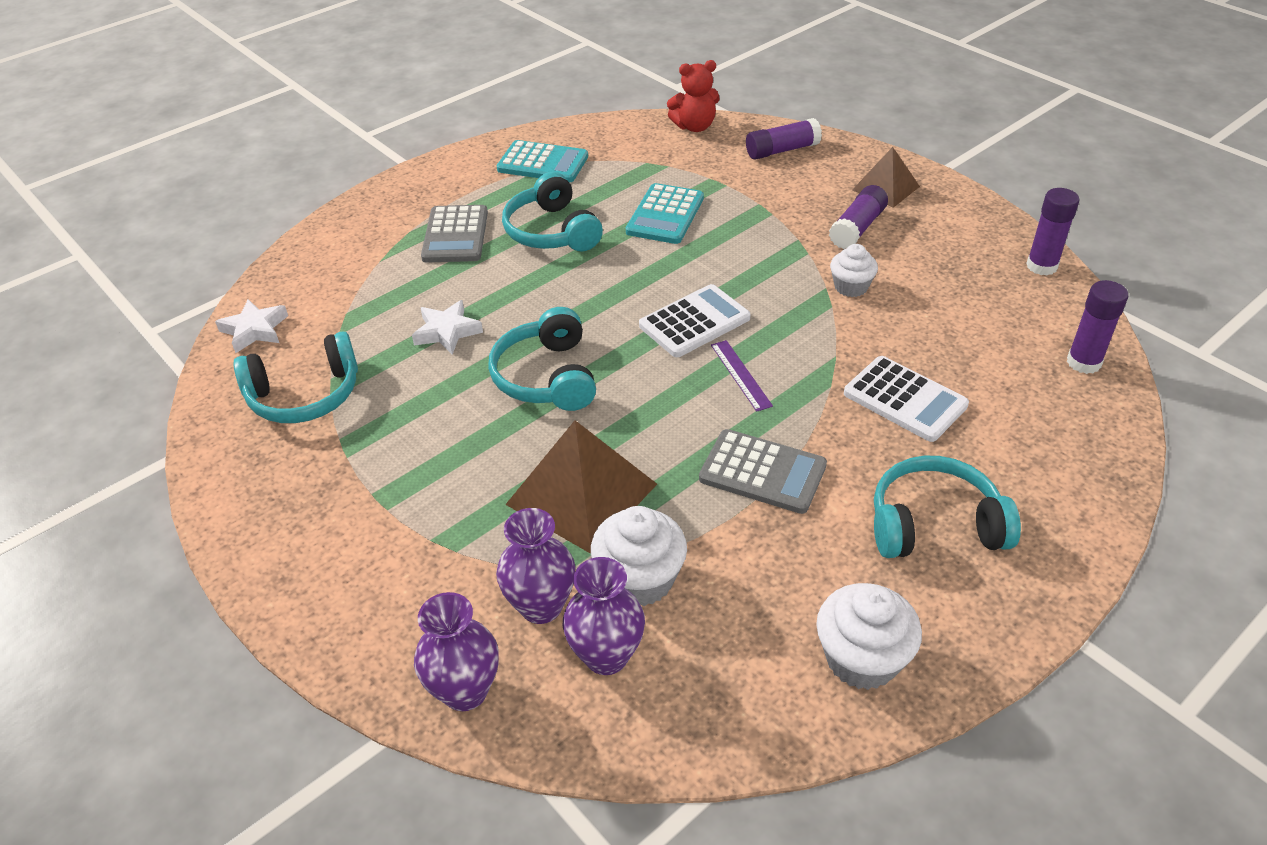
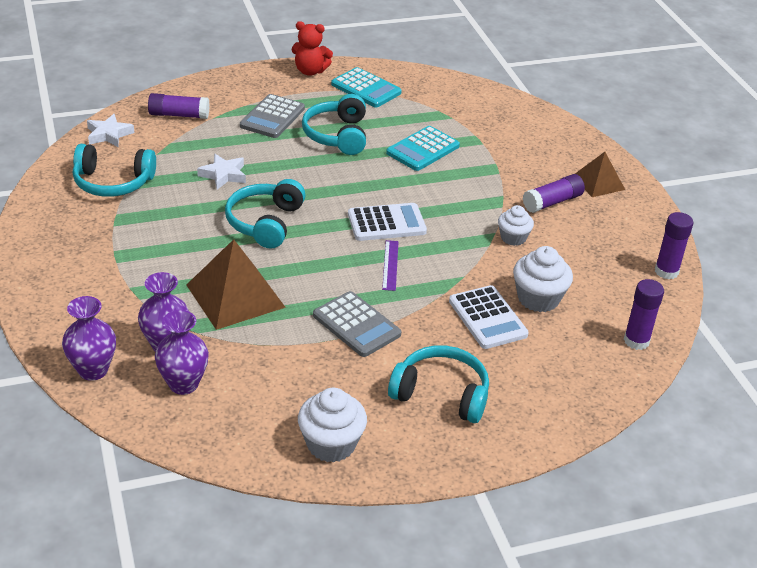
camera: 20 degrees right, 5 degrees down
white cupcake [591,506,687,606] -> white cupcake moved to [513,246,573,312]
red teddy bear [667,60,720,132] -> red teddy bear moved to [292,21,333,76]
purple glue stick [746,118,822,159] -> purple glue stick moved to [148,93,209,119]

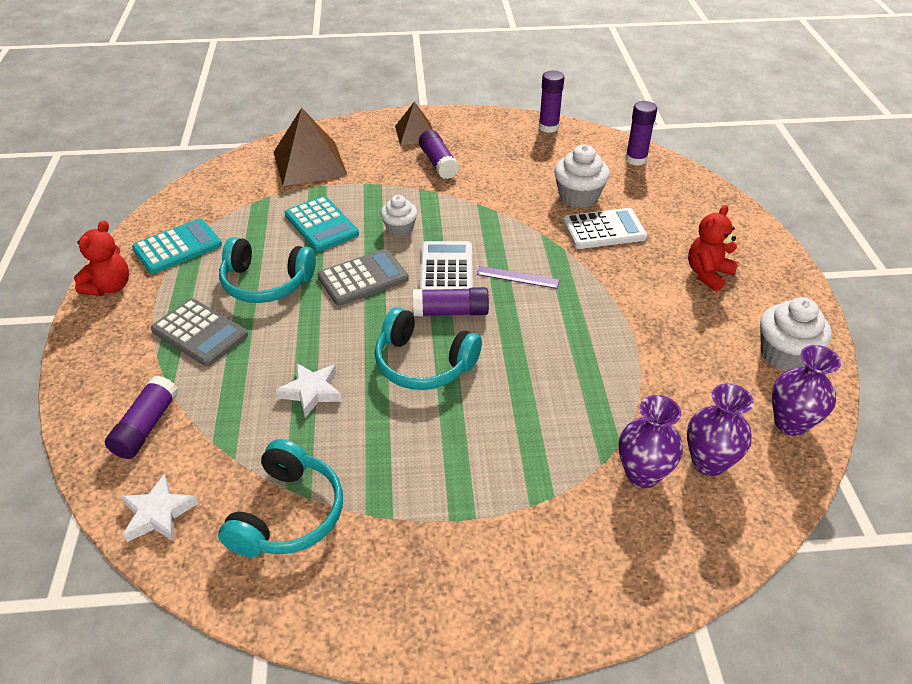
camera: 75 degrees left, 5 degrees up
purple vase [62,296,116,381] -> purple vase moved to [772,345,841,436]
brown pyramid [186,239,286,330] -> brown pyramid moved to [273,108,347,186]
grey calculator [313,291,401,357] -> grey calculator moved to [318,249,409,306]
turquoise headphones [388,345,489,423] -> red teddy bear [688,205,739,292]
white cupcake [498,205,534,246] -> white cupcake moved to [381,195,418,237]
none -> purple glue stick [413,287,489,317]

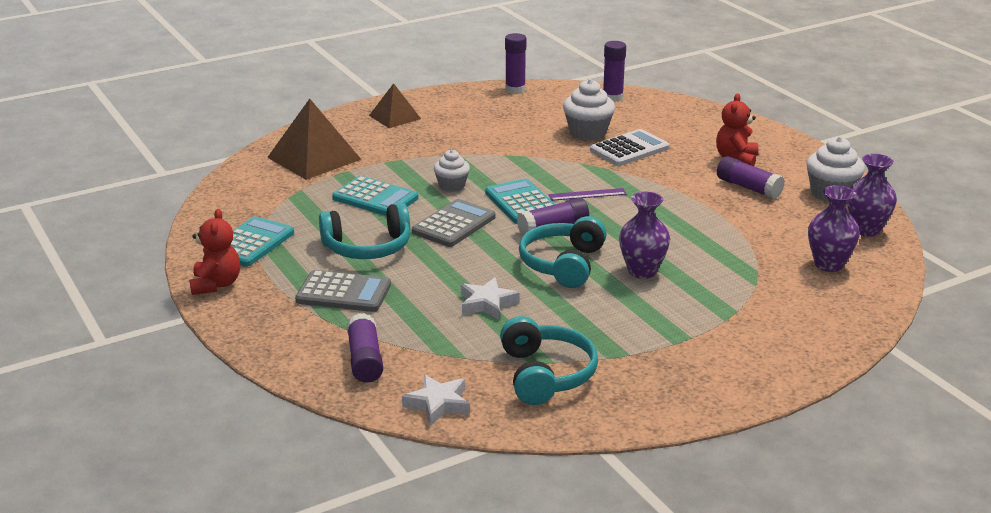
camera: 25 degrees left, 15 degrees down
turquoise headphones [375,307,482,390] -> turquoise headphones turned 105 degrees clockwise [519,216,607,288]
purple glue stick [419,130,459,179] -> purple glue stick moved to [717,156,785,199]
white calculator [420,241,473,290] -> turquoise calculator [485,179,555,224]
purple vase [618,395,683,488] -> purple vase moved to [619,192,670,279]

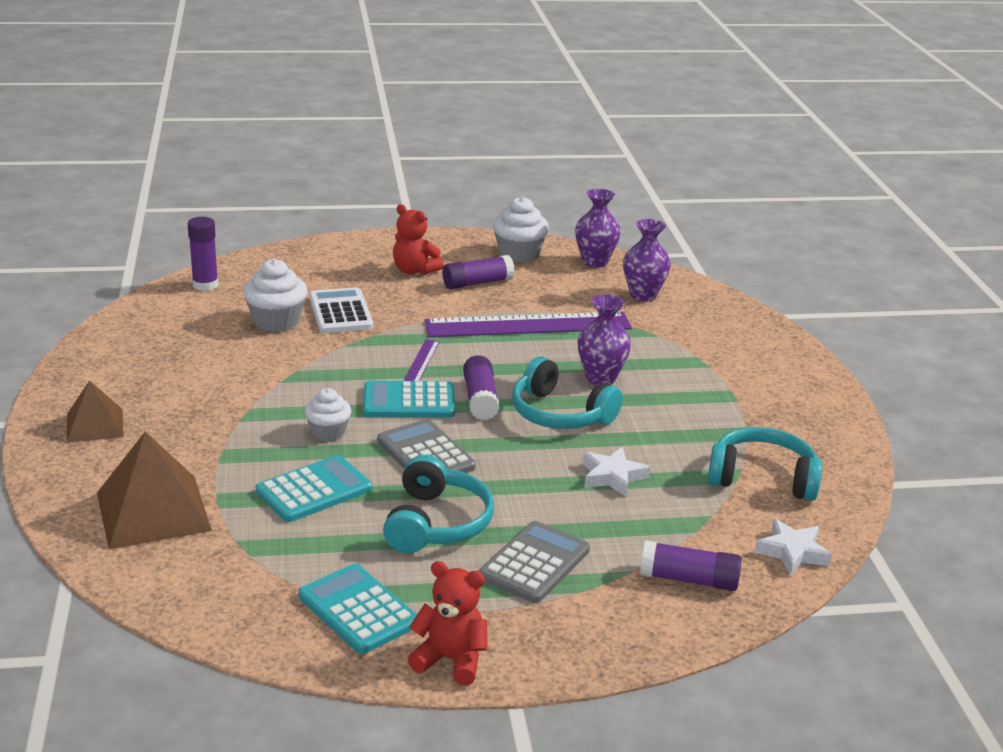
camera: 70 degrees left, 0 degrees up
purple glue stick [505,33,526,94] -> none
none -> purple ruler [425,312,632,337]

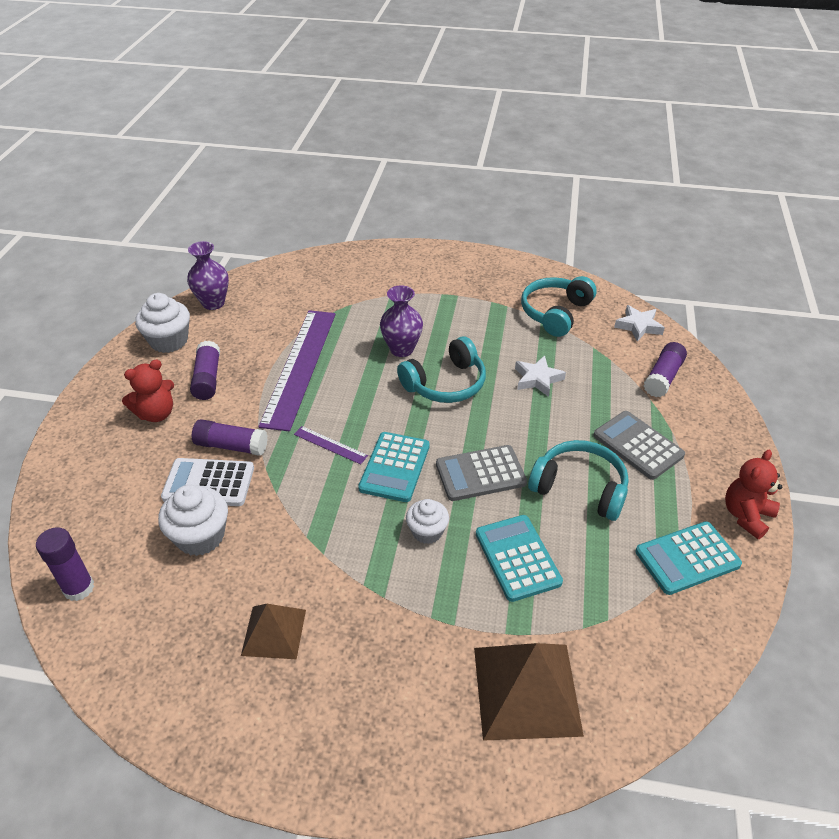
camera: 70 degrees left, 15 degrees up
brown pyramid [67,380,124,443] -> brown pyramid moved to [241,604,306,659]
purple glue stick [463,355,499,420] -> purple glue stick moved to [192,419,268,456]
purple vase [623,219,671,301] -> none

